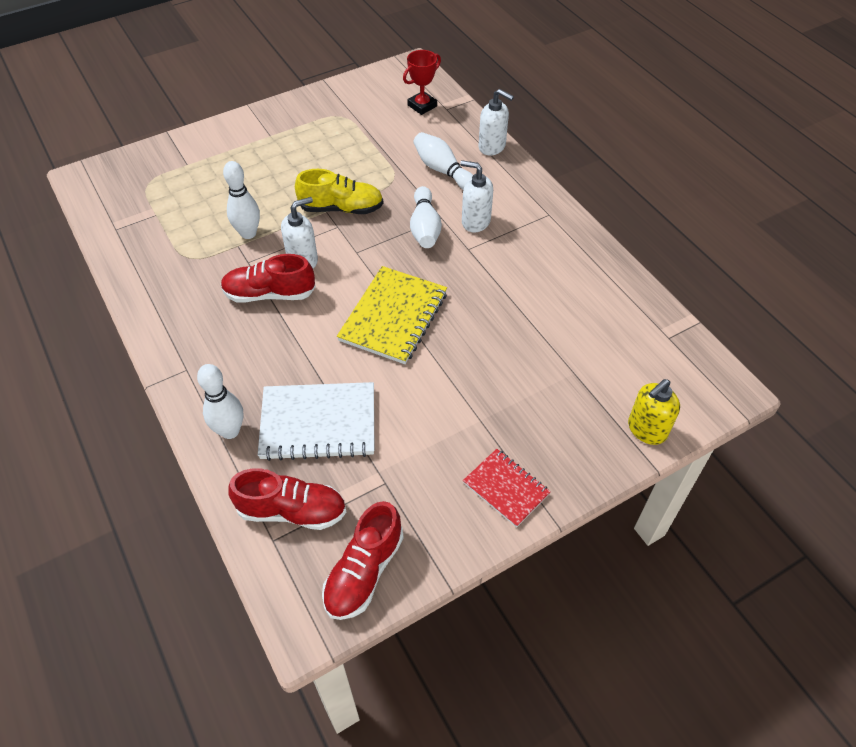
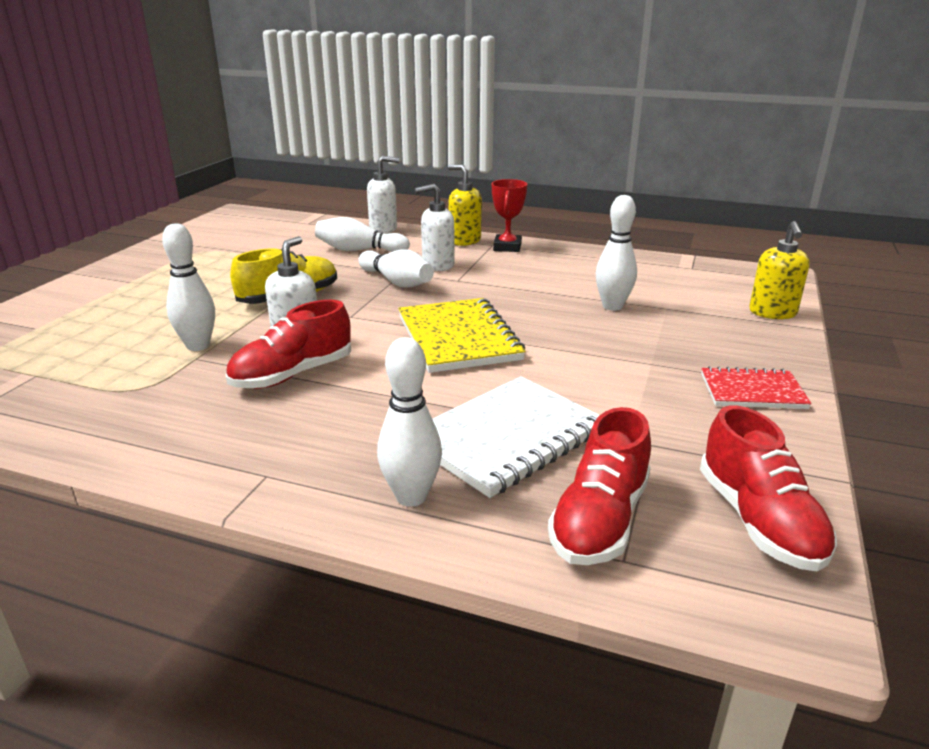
camera: 40 degrees left, 25 degrees down
red shoe [228,468,346,530] -> red shoe turned 150 degrees clockwise [548,407,651,565]
red trophy [403,50,441,115] -> red trophy moved to [492,179,527,252]
none -> yellow soap dispenser [448,165,482,246]
none -> white bowling pin [596,195,637,311]

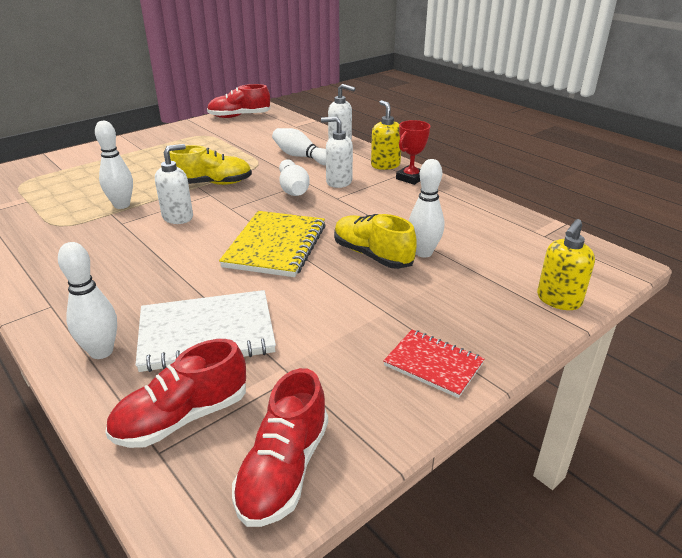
camera: 30 degrees right, 5 degrees up
red shoe [226,300,351,389] -> red shoe moved to [207,84,270,118]
none -> yellow shoe [334,214,417,269]

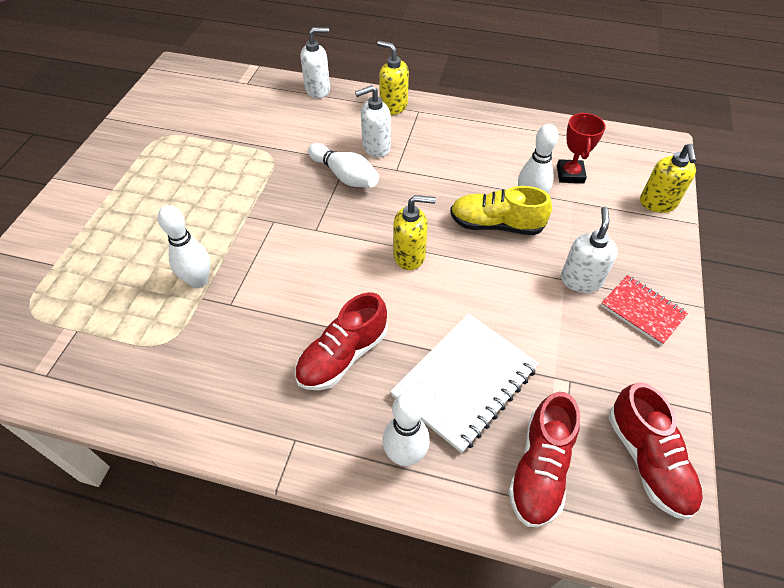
camera: 35 degrees left, 20 degrees up
white soap dispenser [155,144,193,224] -> white soap dispenser moved to [561,206,618,293]
yellow shoe [169,145,252,185] -> none
red shoe [207,84,270,118] -> red shoe moved to [295,292,388,390]
yellow notebook [219,211,326,277] -> yellow soap dispenser [393,195,436,270]
white bowling pin [272,128,326,165] -> none
red notebook [383,330,485,398] -> red notebook turned 45 degrees clockwise [601,275,688,346]
red trophy [396,120,430,185] -> red trophy moved to [557,112,606,184]

